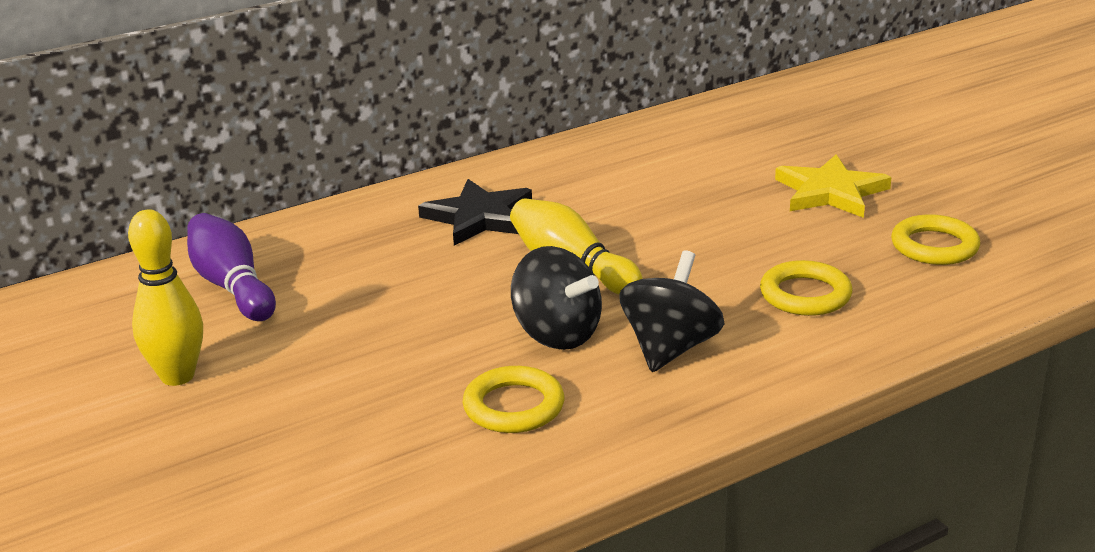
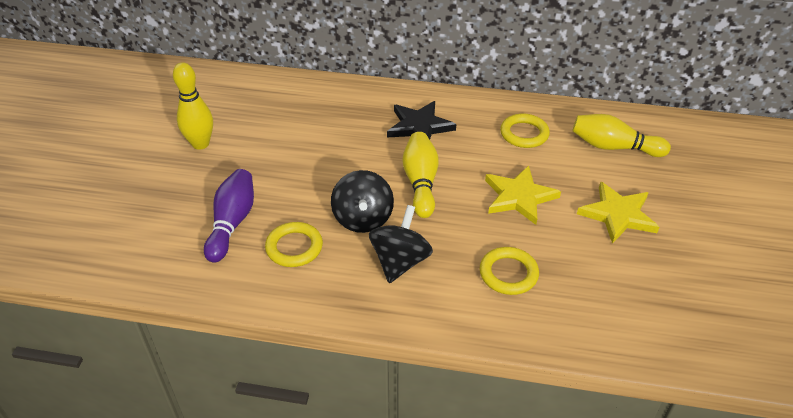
camera: 40 degrees right, 15 degrees up
purple bowling pin [187,213,276,321] -> purple bowling pin moved to [204,169,254,263]
black spinning top [619,250,724,372] -> black spinning top turned 45 degrees counterclockwise [369,205,433,283]
yellow ring [891,214,980,265] -> yellow ring moved to [500,114,550,148]
none -> yellow star [485,166,561,225]
none -> yellow bowling pin [572,114,671,157]

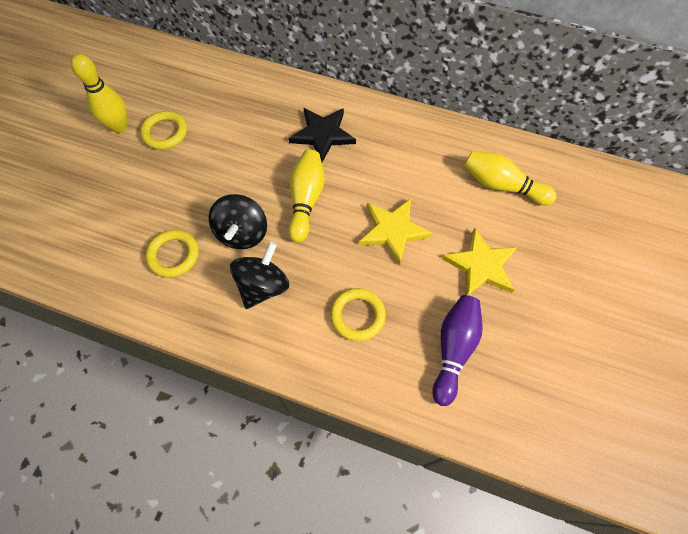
camera: 10 degrees right, 20 degrees up
purple bowling pin [204,169,254,263] -> purple bowling pin moved to [432,295,483,406]
yellow ring [500,114,550,148] -> yellow ring moved to [140,111,187,150]

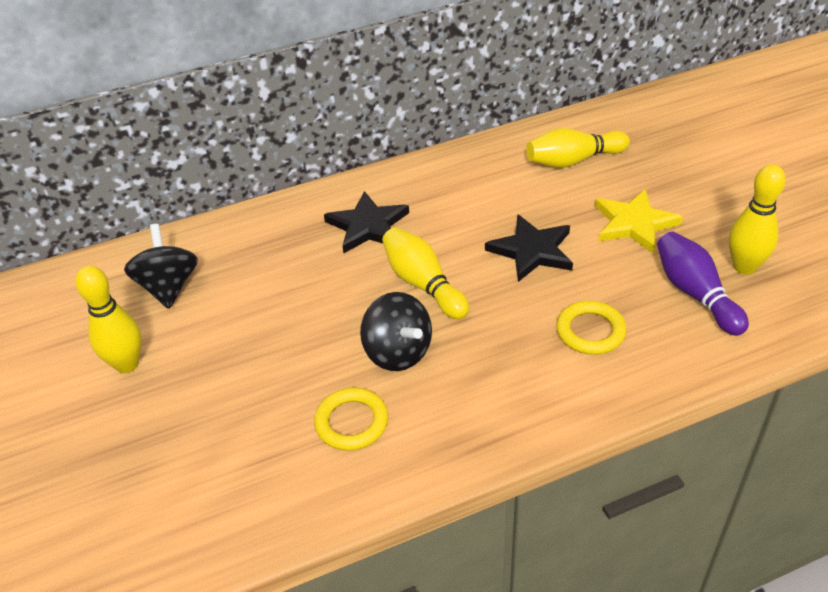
camera: 40 degrees left, 20 degrees down
yellow ring [140,111,187,150] -> none
black spinning top [230,241,289,309] -> black spinning top moved to [124,224,198,309]
yellow star [359,198,433,265] -> black star [485,214,573,282]
none -> yellow bowling pin [729,164,786,275]

